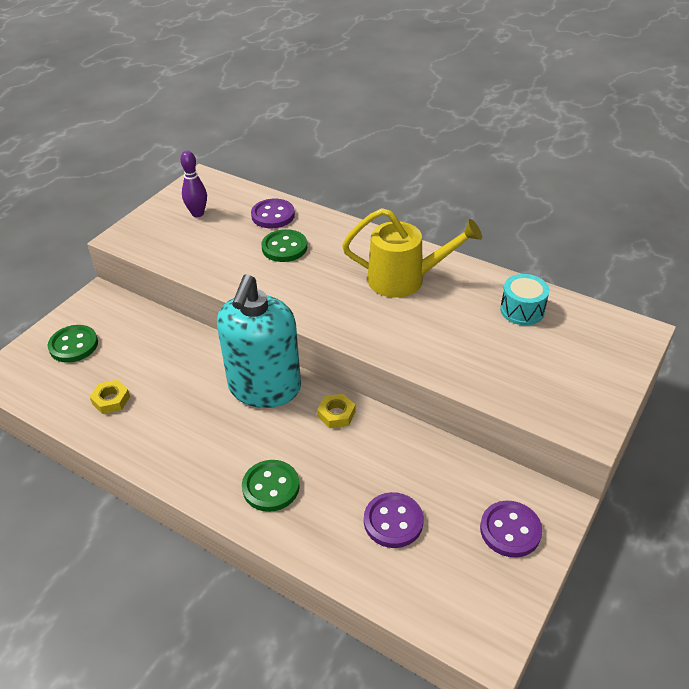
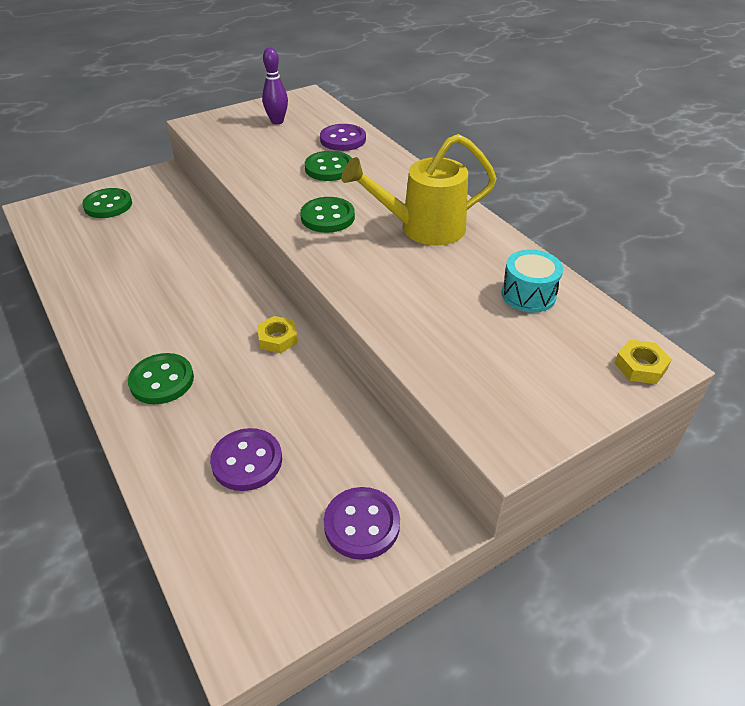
camera: 25 degrees right, 0 degrees up
yellow nut [90,380,130,414] -> yellow nut moved to [615,340,672,384]
turquoise soap dispenser [217,274,301,408] -> none
yellow watering can [342,208,482,298] -> yellow watering can turned 135 degrees clockwise [341,134,497,246]
none -> green button [300,197,355,233]

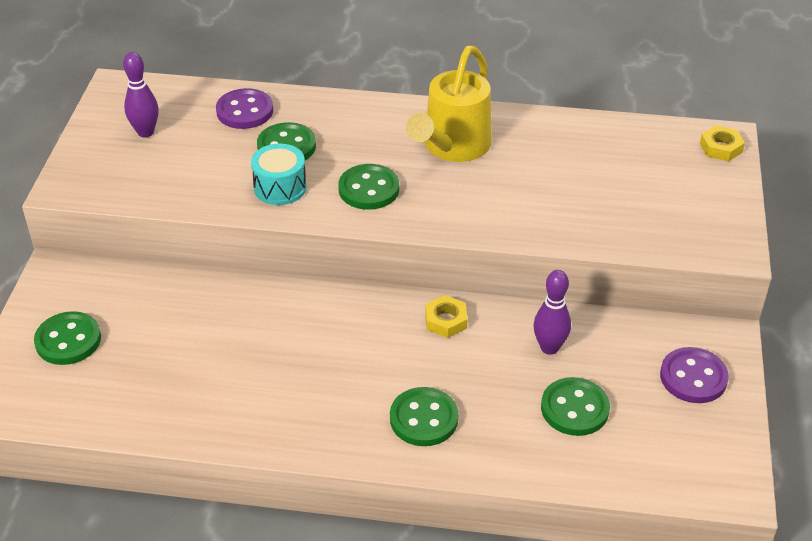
camera: 50 degrees left, 0 degrees up
purple button [210,428,282,491] -> green button [541,377,610,436]
turquoise drum [501,249,563,313] -> turquoise drum moved to [251,144,307,205]
none -> purple bowling pin [534,270,571,355]

